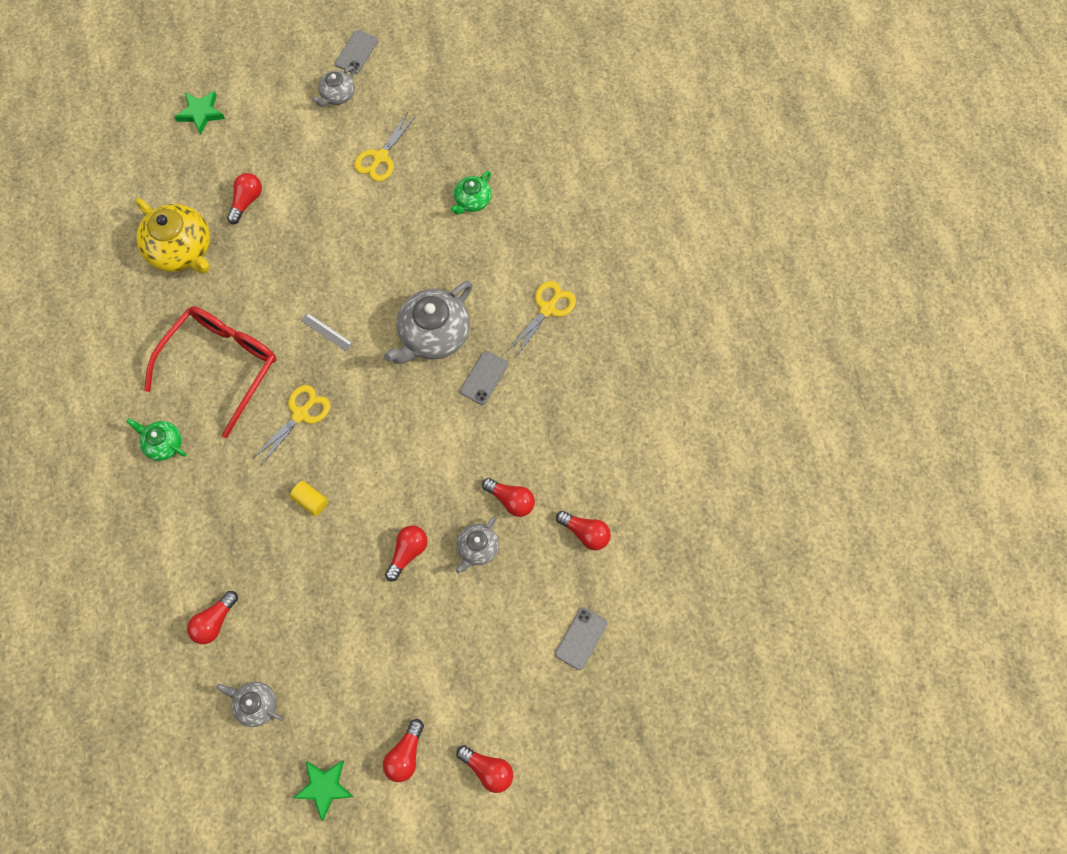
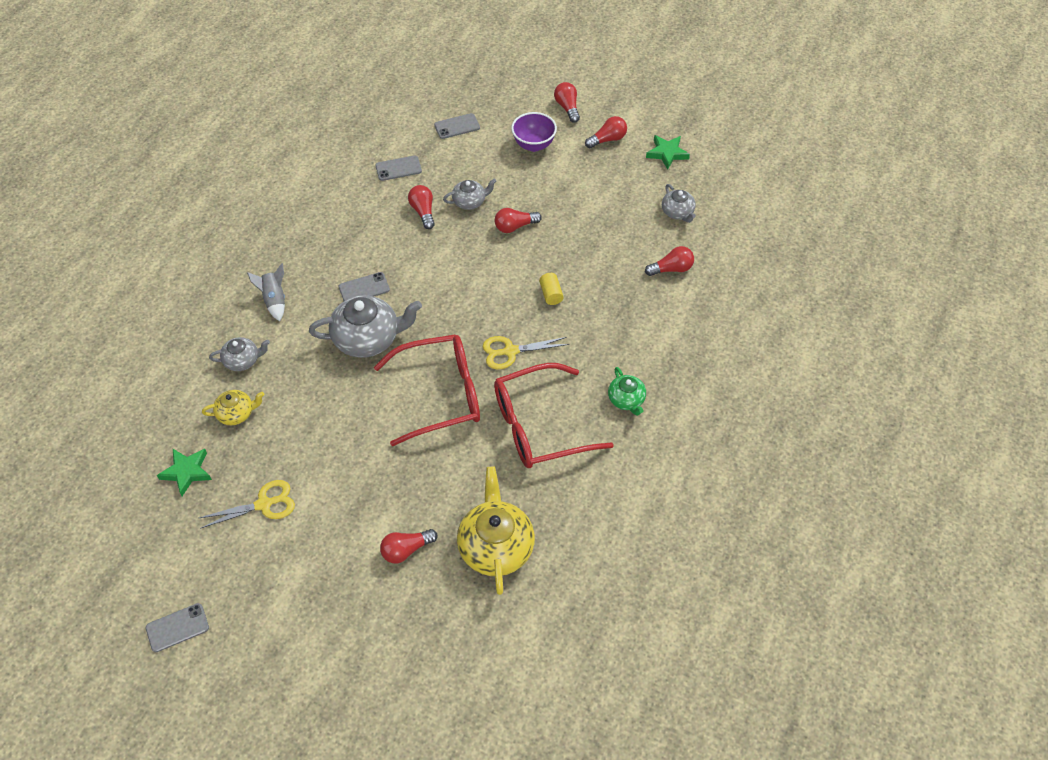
camera: 140 degrees left, 15 degrees down
green star [175,91,225,135] -> green star moved to [157,449,212,496]
grey ruler [301,313,353,351] -> red glasses [374,335,480,446]
grey teapot [312,66,356,106] -> grey teapot moved to [209,337,270,371]
green teapot [451,171,491,215] -> yellow teapot [202,390,265,425]
yellow scissors [508,281,576,357] -> grey rocket [247,263,285,321]
red light bulb [556,511,611,550] -> grey phone [375,156,422,181]
none -> purple bowl [511,112,557,152]

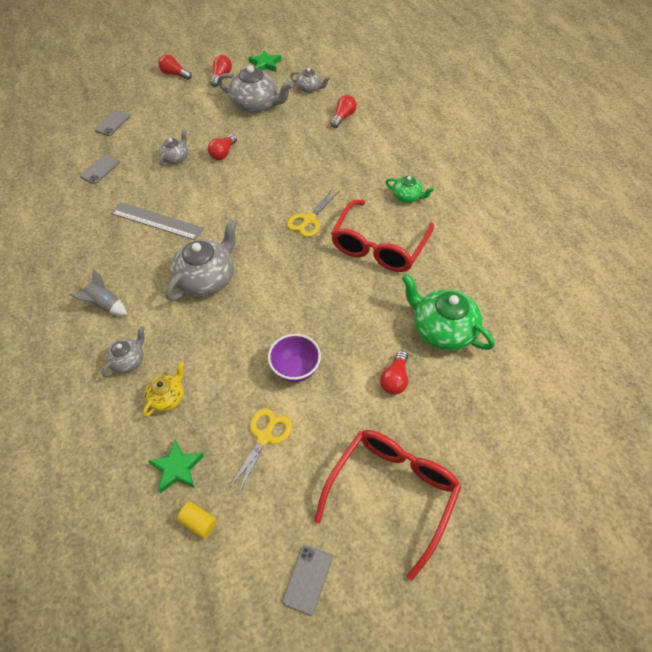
camera: 45 degrees left, 0 degrees up
grey phone [339,272,390,301] -> none
red glasses [374,335,480,446] -> red glasses moved to [314,430,462,581]
red light bulb [408,185,435,229] -> none
yellow teapot [457,467,535,595] -> green teapot [402,274,495,351]
purple bowl [511,112,557,152] -> purple bowl moved to [268,334,321,382]
yellow cylinder [539,273,564,305] -> yellow cylinder moved to [177,502,217,539]
none -> grey ruler [111,202,204,240]
none -> grey teapot [217,65,293,113]

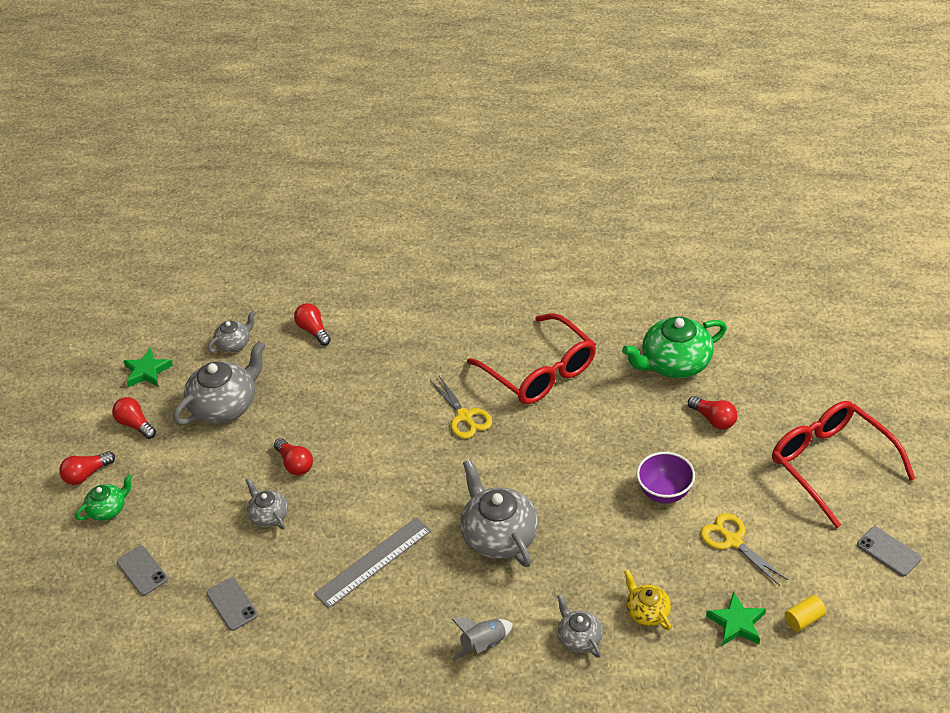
camera: 60 degrees left, 10 degrees down
green teapot [386,176,434,203] -> green teapot moved to [75,474,133,521]

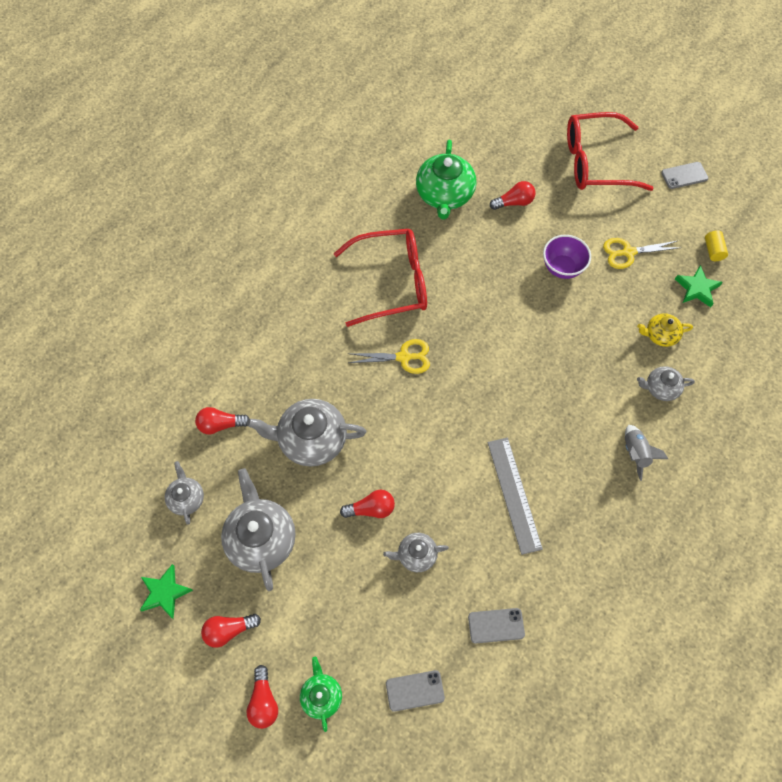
camera: 65 degrees left, 20 degrees up
grey teapot [460,459,538,567] -> grey teapot moved to [247,399,366,467]

